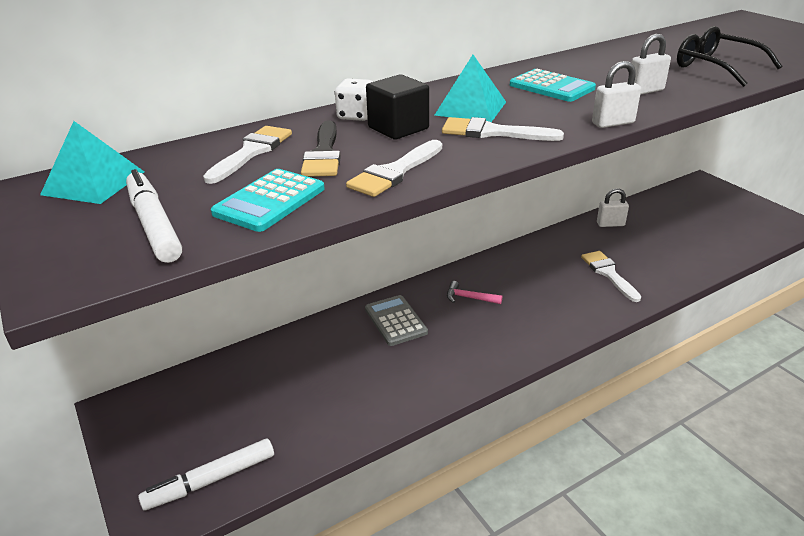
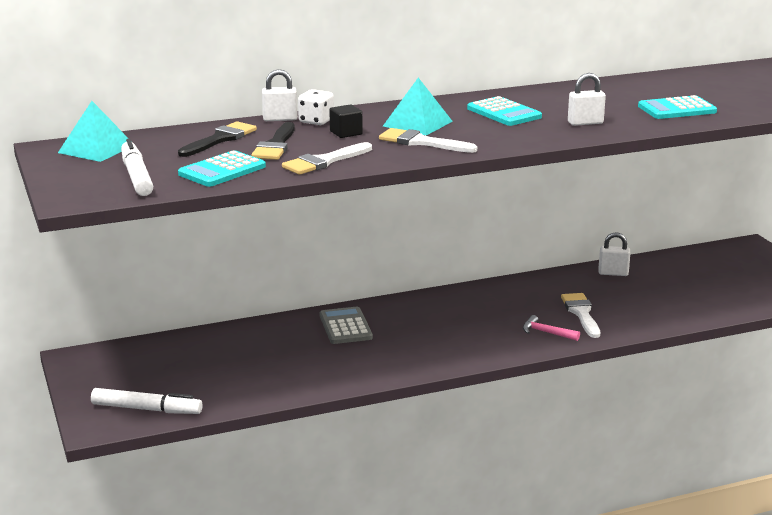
camera: 10 degrees right, 10 degrees down
white marker [138,438,274,511] -> white marker turned 150 degrees counterclockwise [91,388,203,414]
white brush [203,126,292,184] -> black brush [178,121,257,157]
black cube [366,74,429,140] -> black cube [329,104,363,138], size x0.65
pink hammer [447,281,502,304] -> pink hammer moved to [523,315,580,341]
white padlock [592,61,641,128] -> white padlock moved to [262,69,298,121]
black glasses [677,26,782,87] -> turquoise calculator [638,95,717,119]

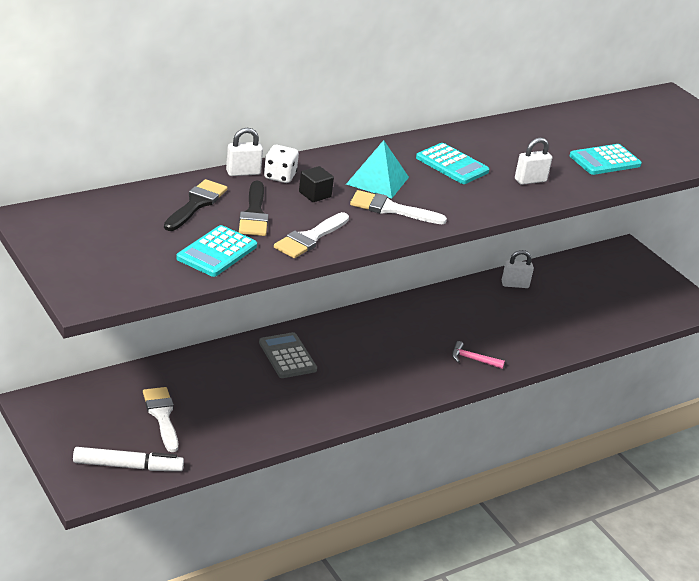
camera: 15 degrees left, 10 degrees up
turquoise pyramid [58,101,129,162] -> none
white marker [121,139,153,196] -> none
white brush [561,293,600,338] -> white brush moved to [143,387,178,452]

